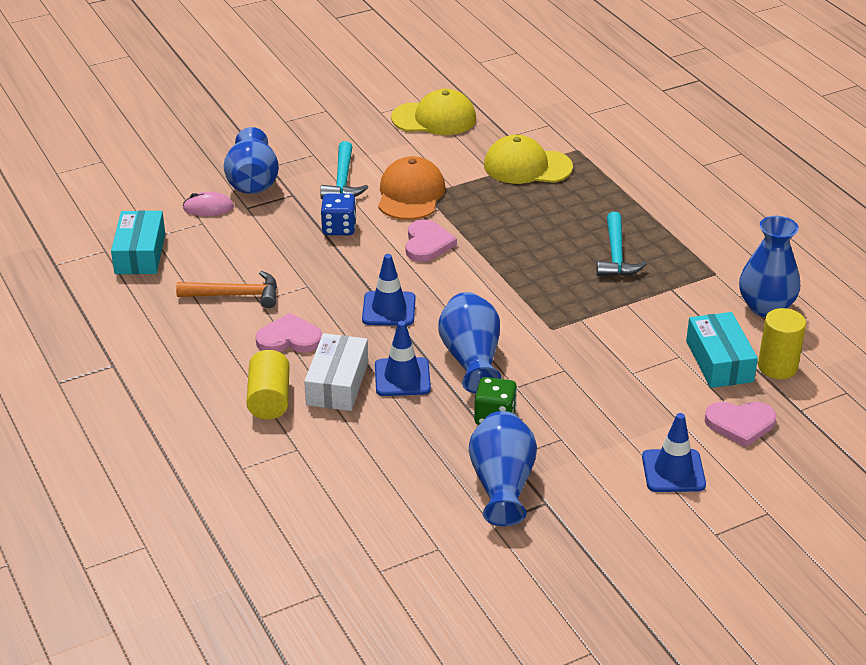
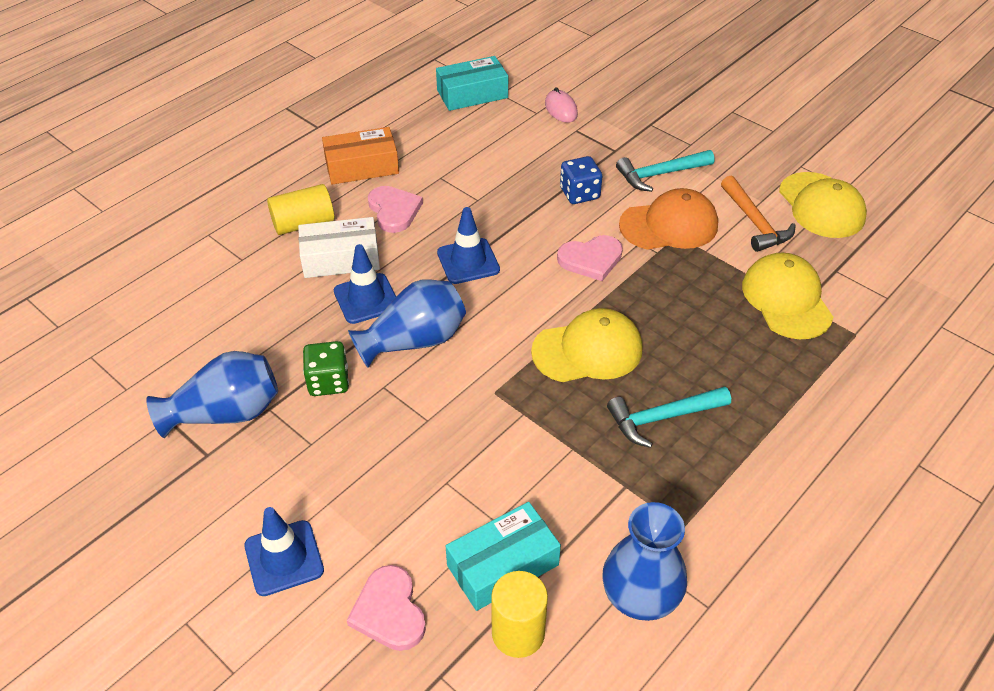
camera: 70 degrees right, 10 degrees up
orange hammer [176,271,277,308] -> orange hammer moved to [721,176,796,252]
blue vase [224,127,279,194] -> none
none -> orange box [322,127,399,185]
none -> yellow cap [531,308,642,382]

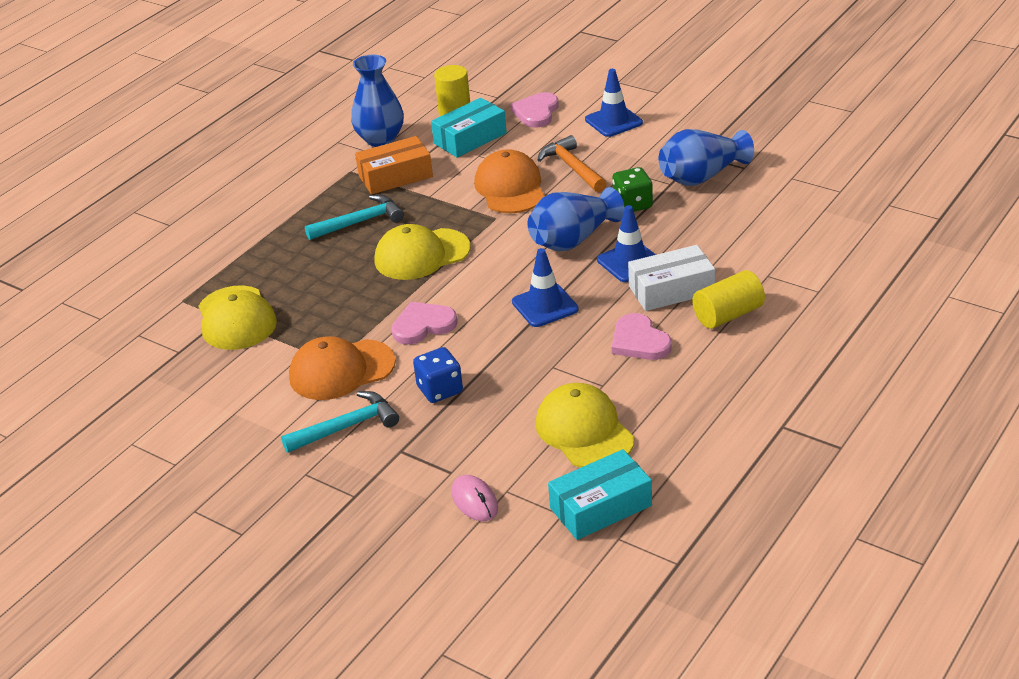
camera: 175 degrees right, 10 degrees down
orange box [322,127,399,185] -> orange box moved to [355,136,433,195]
pink heart [347,565,426,651] -> pink heart turned 135 degrees counterclockwise [510,92,559,127]
orange hammer [721,176,796,252] -> orange hammer moved to [538,135,607,192]
yellow cap [779,172,867,238] -> yellow cap moved to [535,383,634,468]
none -> orange cap [474,149,545,213]

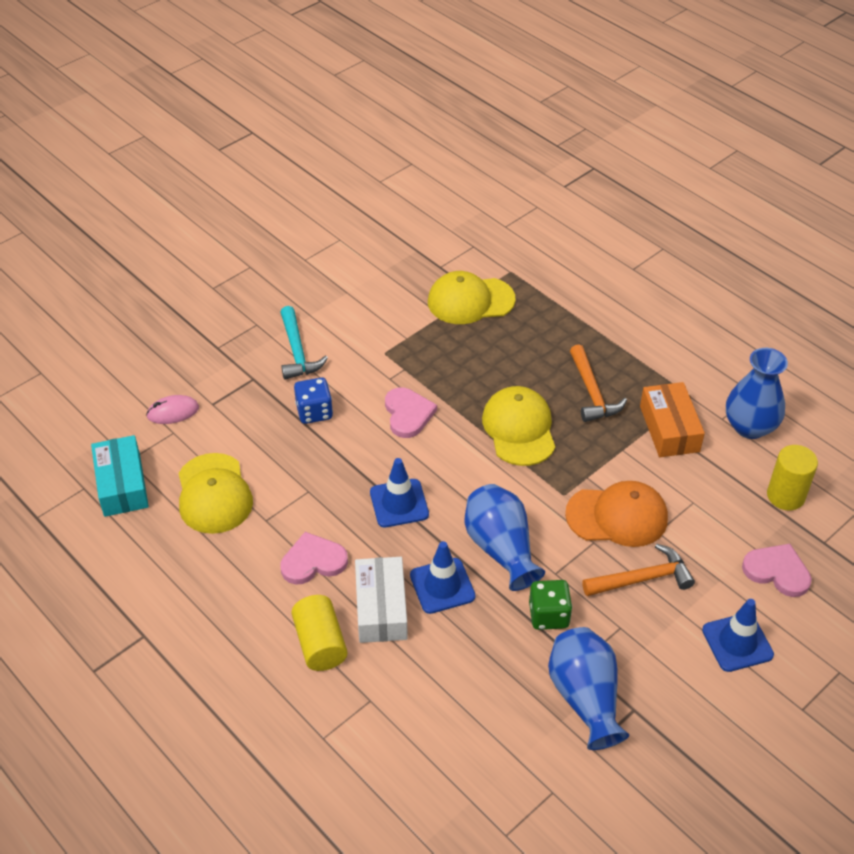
camera: 100 degrees right, 10 degrees up
orange cap [289,336,396,400] -> none
turquoise hammer [305,195,404,240] -> orange hammer [570,344,627,422]
turquoise box [431,98,507,158] -> none
yellow cap [535,383,634,468] -> yellow cap turned 90 degrees clockwise [178,453,253,534]

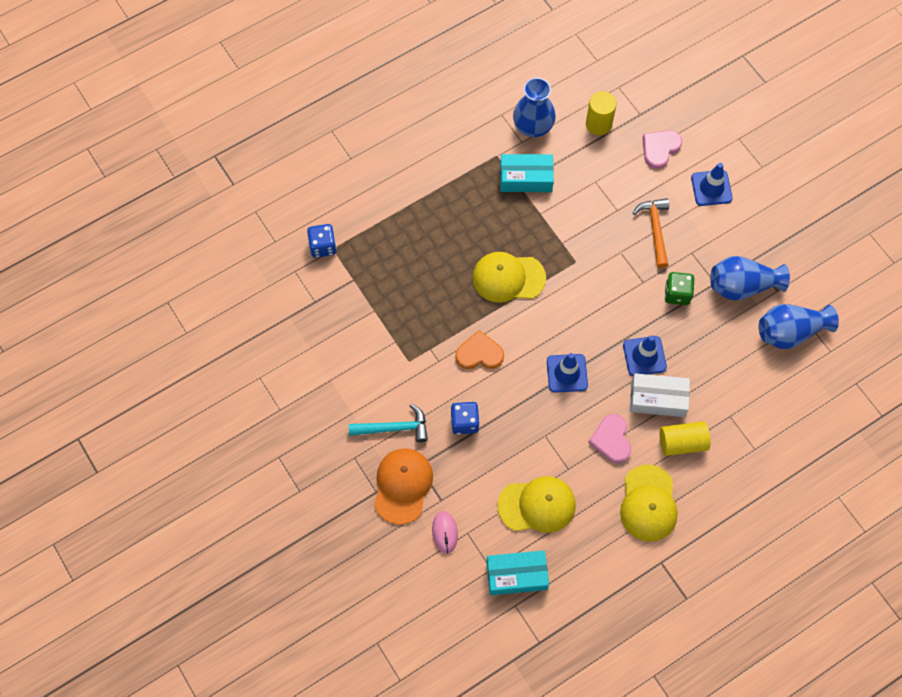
camera: 80 degrees left, 20 degrees up
pink heart [385,388,437,438] -> orange heart [455,330,504,369]
yellow cap [428,271,516,324] -> yellow cap moved to [620,464,678,542]
blue vase [464,484,545,591] -> blue vase moved to [758,304,839,349]
orange cap [565,481,668,547] -> orange cap moved to [374,448,433,525]
orange hammer [570,344,627,422] -> none
orange box [640,382,705,457] -> turquoise box [500,154,554,192]
none -> blue dice [307,224,337,258]

